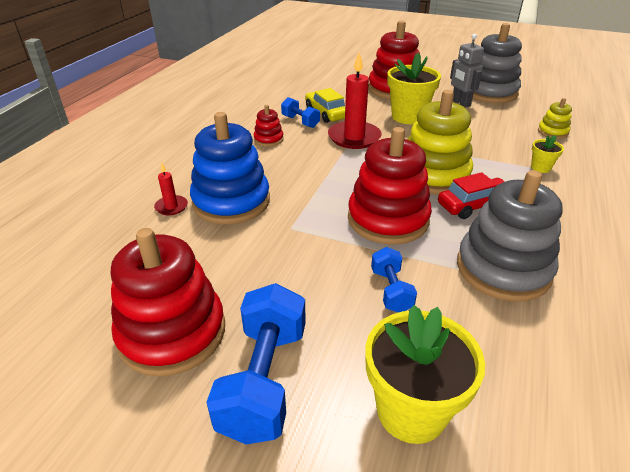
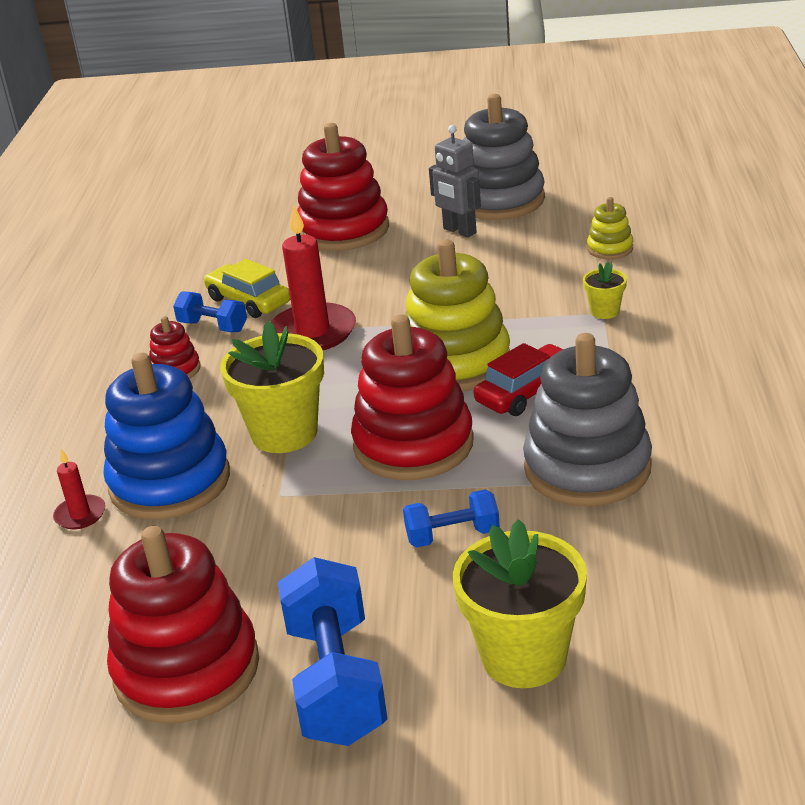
camera: 15 degrees left, 5 degrees down
blue dumbbell [371,247,417,313] -> blue dumbbell turned 75 degrees counterclockwise [403,490,500,548]
yellow flower pot [387,53,441,124] -> yellow flower pot moved to [220,321,324,453]

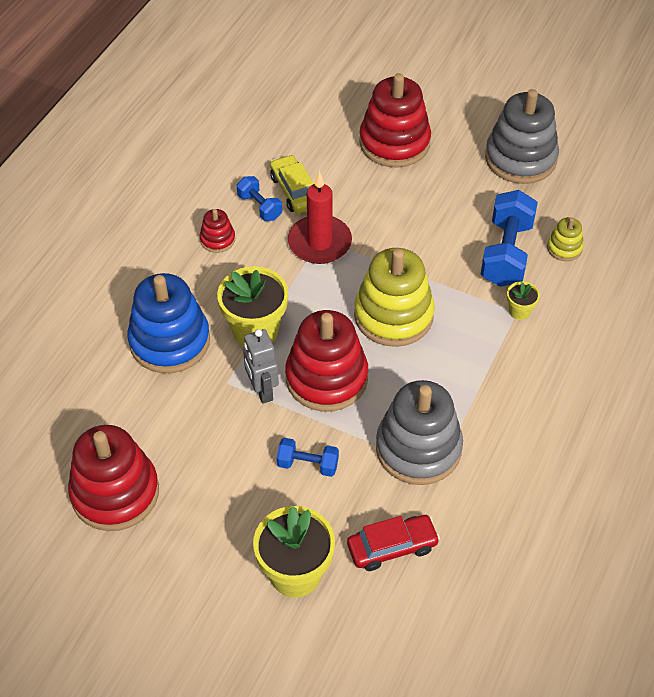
camera: 20 degrees right, 20 degrees up
red candle [53,449,106,529] -> none
blue dumbbell [278,557,387,746] -> blue dumbbell moved to [481,190,538,287]
grey robot [429,125,481,238] -> grey robot moved to [243,329,279,404]
red car [474,343,563,416] -> red car moved to [347,515,440,571]

